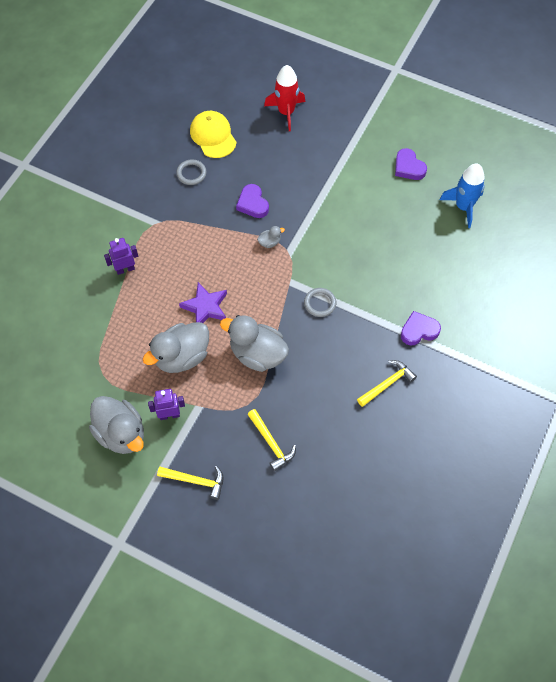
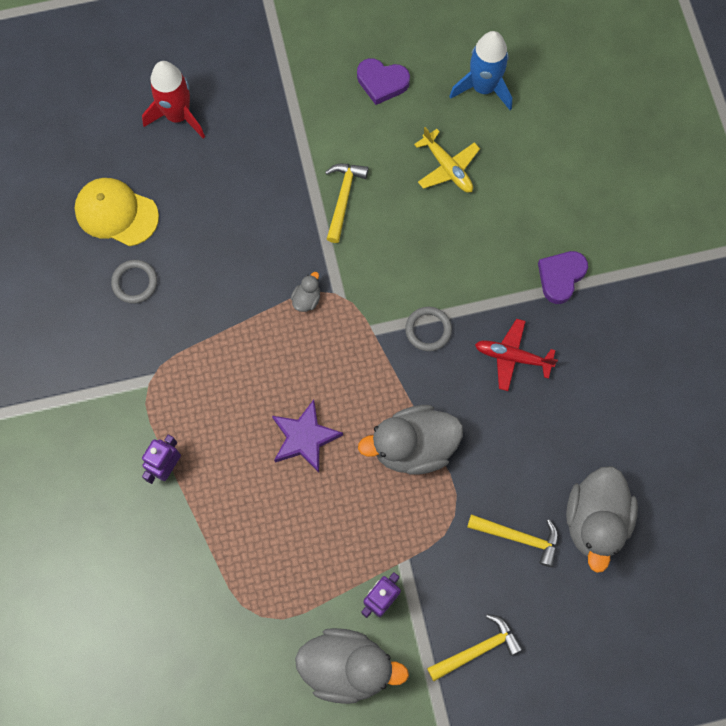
camera: 40 degrees left, 10 degrees up
grey duck [143,322,209,373] -> grey duck moved to [566,466,638,573]
purple heart [236,184,269,218] -> none
yellow hammer [357,360,417,407] -> yellow hammer moved to [325,164,369,243]
none -> yellow plane [414,127,480,192]
none -> red plane [475,319,558,391]

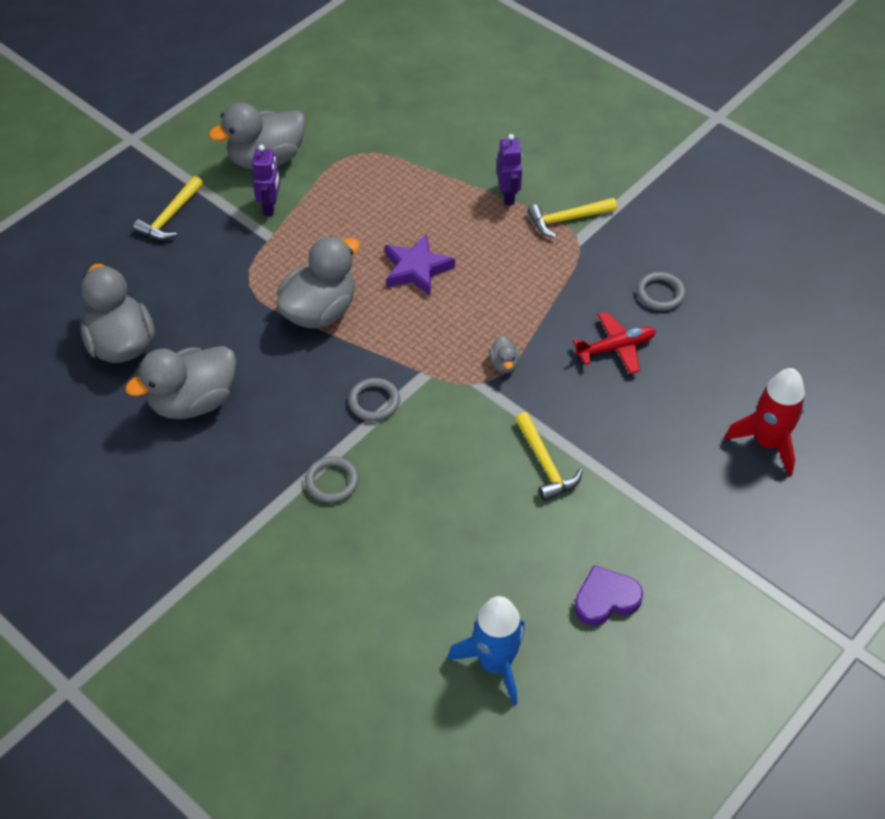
camera: 145 degrees right, 20 degrees down
yellow cap [75,178,159,246] -> none
yellow plane [414,127,480,192] -> none
yellow hammer [467,514,559,567] -> yellow hammer moved to [527,198,617,238]
red plane [475,319,558,391] -> red plane moved to [573,312,656,374]
purple heart [538,251,588,304] -> none
none -> grey duck [125,346,236,419]
none -> grey ring [305,456,359,503]

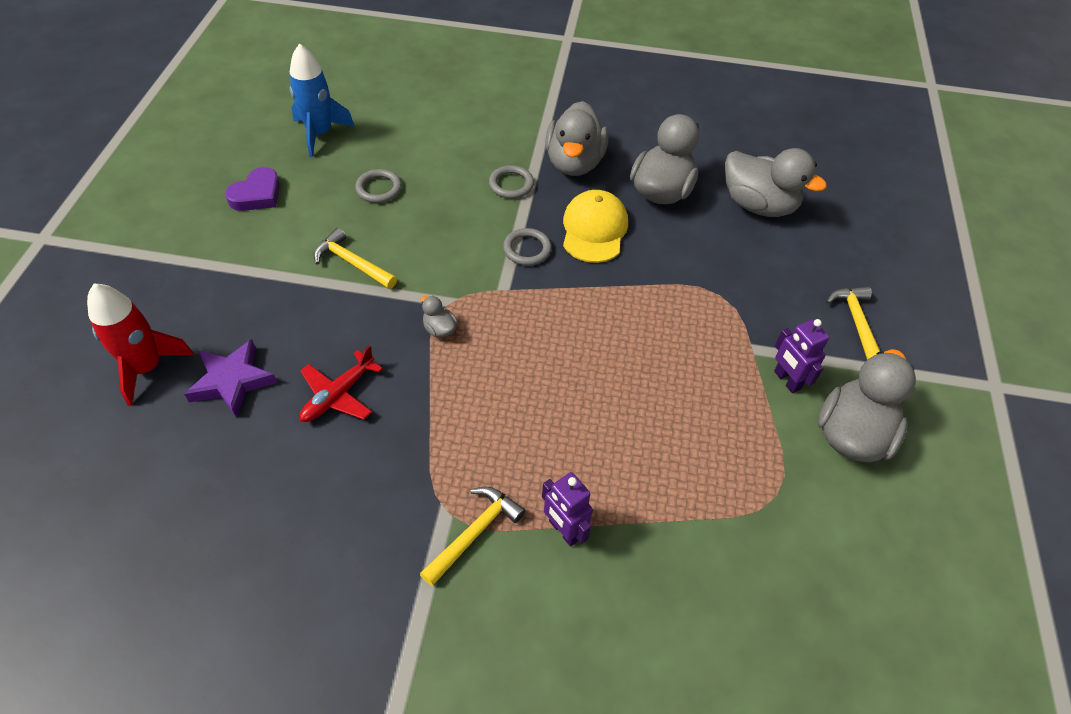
camera: 145 degrees right, 0 degrees up
grey duck [276,236,360,328] -> grey duck moved to [545,101,608,176]
purple star [385,233,455,296] -> purple star moved to [184,339,277,418]
grey ring [637,272,686,311] -> grey ring moved to [355,169,402,203]
none -> yellow cap [563,190,628,263]

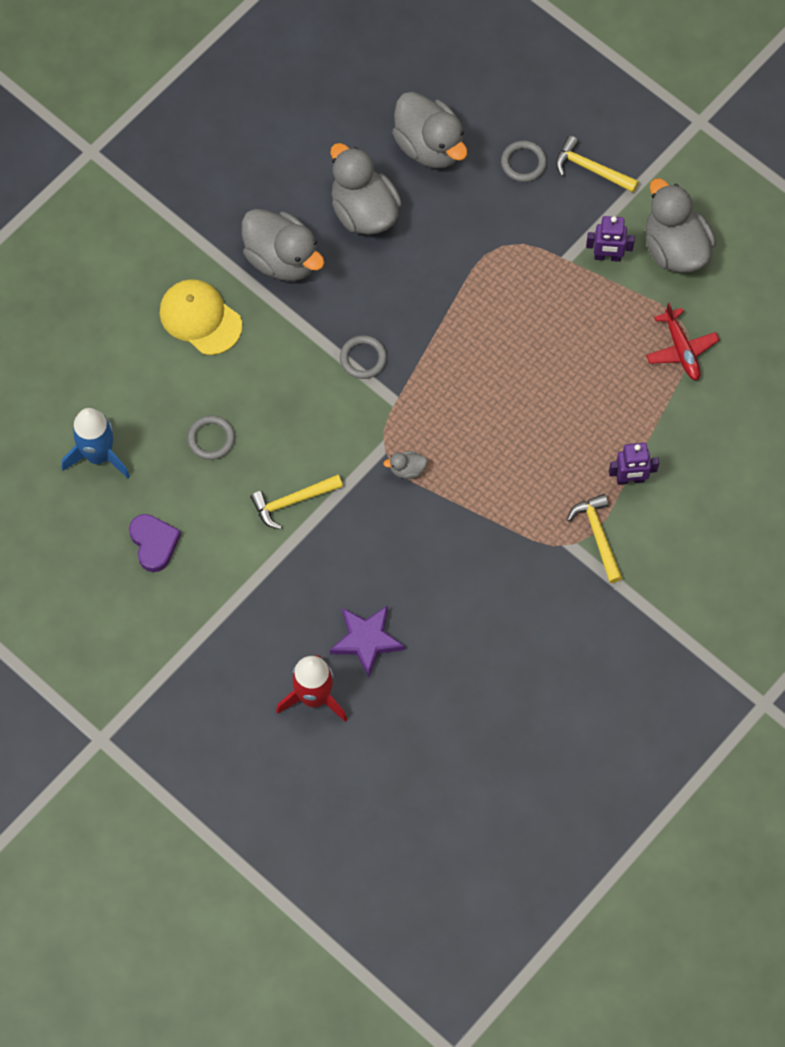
camera: 55 degrees left, 15 degrees up
red plane [299,345,383,422] -> red plane moved to [646,303,720,381]
grey ring [489,165,534,199] -> grey ring moved to [501,141,547,182]
yellow cap [563,190,628,263] -> yellow cap moved to [160,279,242,355]
grey duck [725,148,827,217] -> grey duck turned 75 degrees clockwise [392,92,467,168]

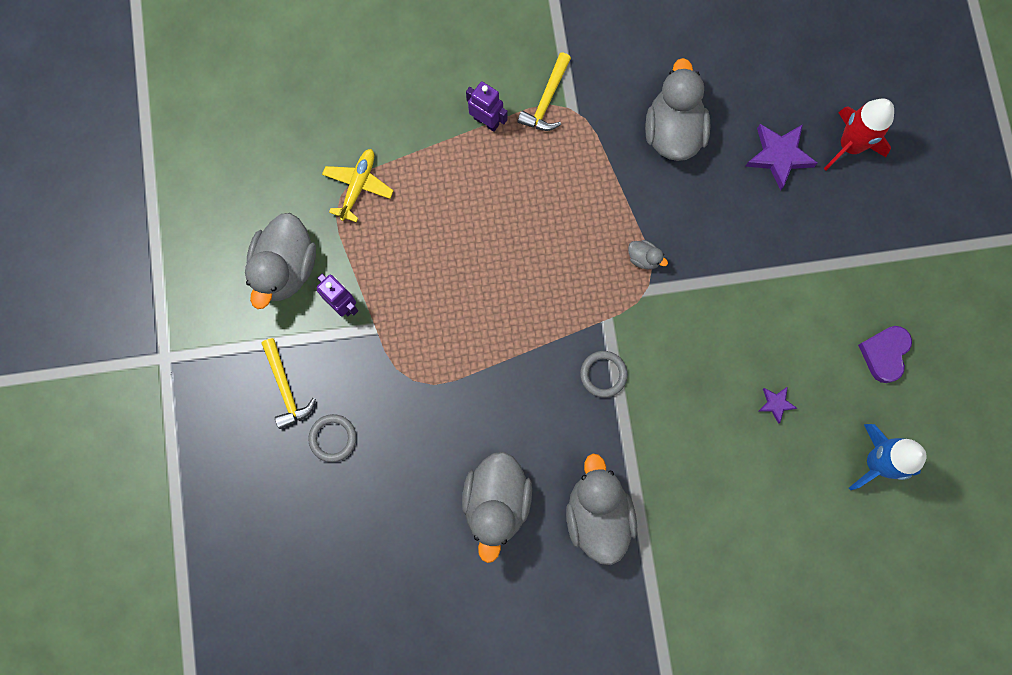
camera: 140 degrees left, 10 degrees up
yellow cap [160,279,242,355] -> none
grey ring [187,415,235,460] -> purple star [759,387,797,424]
yellow hammer [250,475,343,530] -> none
grey duck [392,92,467,168] -> grey duck moved to [645,58,711,161]
red plane [646,303,720,381] -> yellow plane [322,149,394,222]

